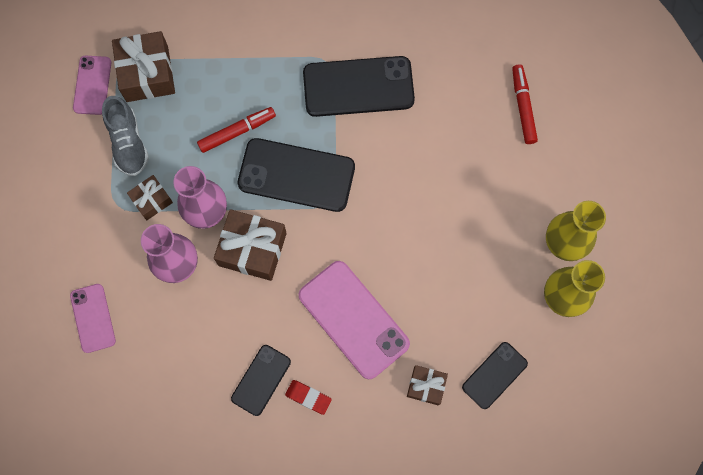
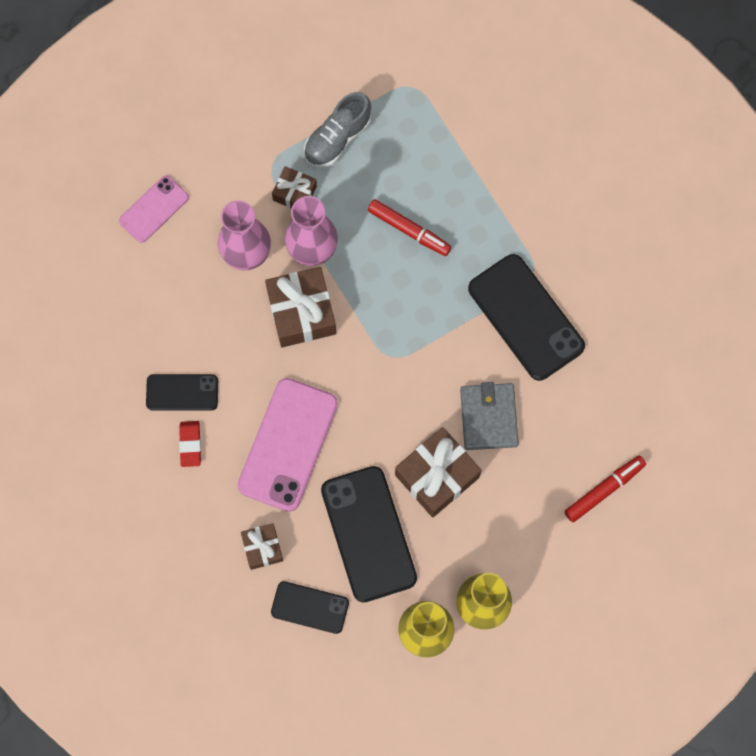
camera: 60 degrees right, 0 degrees up
pink phone [73,56,111,115] -> none
brown gift [112,31,175,102] -> brown gift moved to [395,427,482,518]
black phone [237,138,355,212] -> black phone moved to [321,466,417,603]
none -> grey wallet [460,382,519,450]

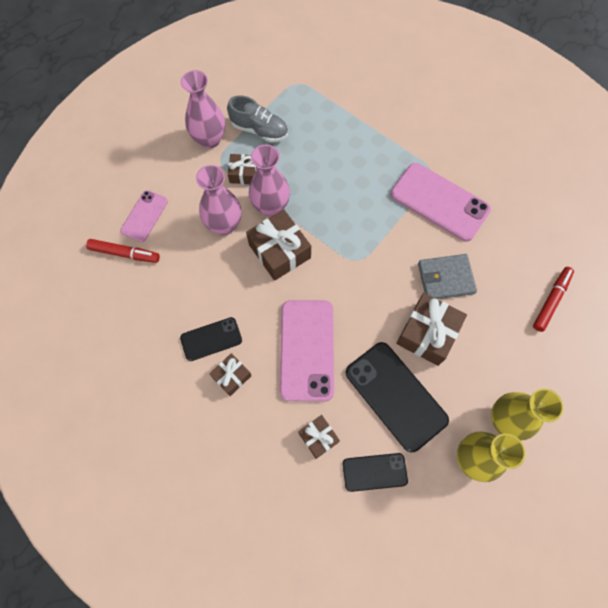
camera: 20 degrees left, 5 degrees down
red eraser [179,421,201,467] -> brown gift [209,353,252,396]
grey shoe [304,92,371,168] -> grey shoe turned 90 degrees counterclockwise [227,95,288,143]
red marker [368,199,452,256] -> red marker moved to [86,239,160,263]
grey wallet [460,382,519,450] -> grey wallet turned 75 degrees counterclockwise [418,254,477,299]
black phone [468,254,585,381] -> pink phone [391,163,491,241]
none -> pink vase [181,70,225,149]

